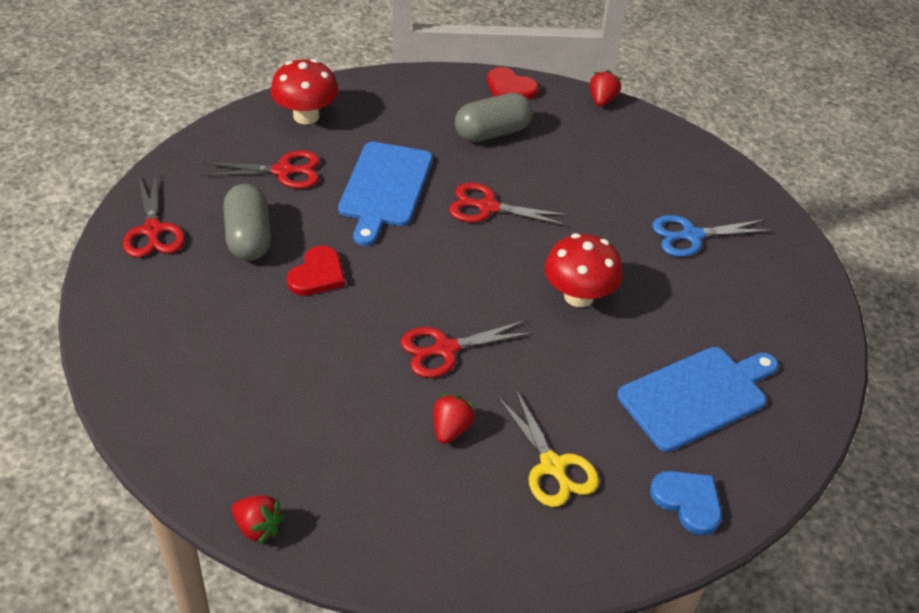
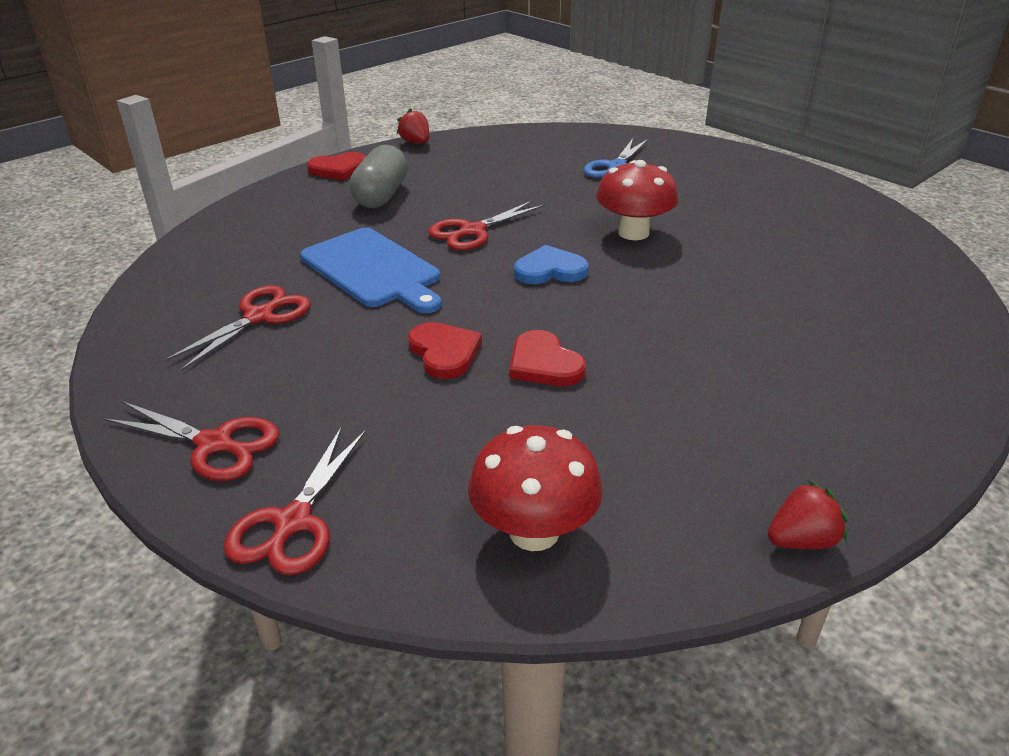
camera: 50 degrees left, 10 degrees down
grey capsule [223,184,271,260] -> none
red mushroom [271,59,339,125] -> red mushroom moved to [468,425,603,551]
red scissors [401,320,534,378] -> red scissors moved to [223,428,366,575]
red strawberry [433,394,476,444] -> none
yellow scissors [498,390,599,507] -> none
blue cutting board [617,347,778,452] -> none
blue heart [650,471,722,535] -> blue heart moved to [514,245,588,284]
none -> red heart [509,330,586,386]

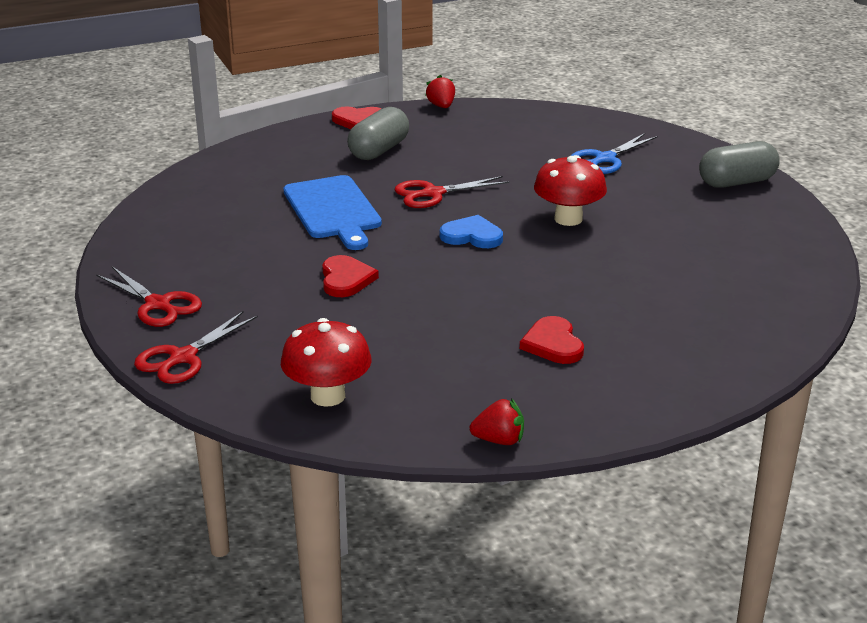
camera: 20 degrees right, 5 degrees down
red scissors [164,285,311,371] -> none
red heart [509,330,586,386] -> red heart moved to [520,316,584,364]
none -> grey capsule [699,141,780,188]

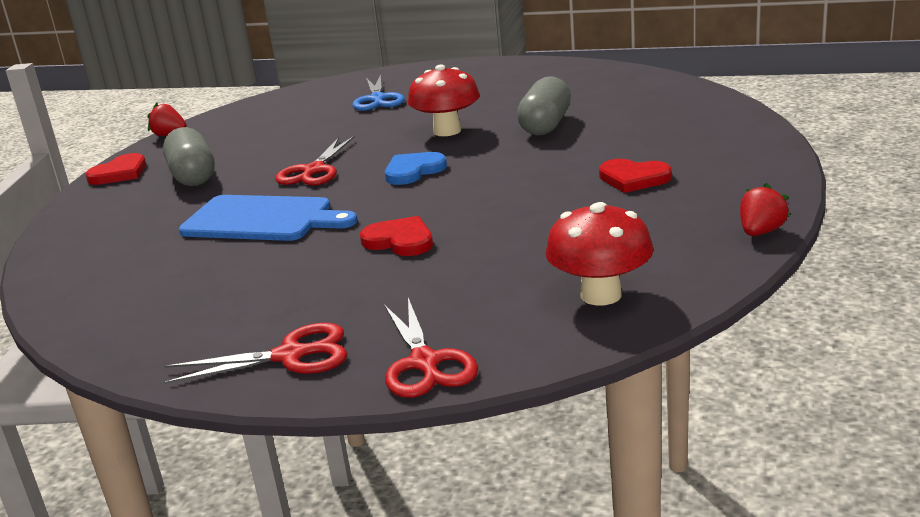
camera: 50 degrees left, 5 degrees down
grey capsule [699,141,780,188] -> grey capsule moved to [517,76,571,136]

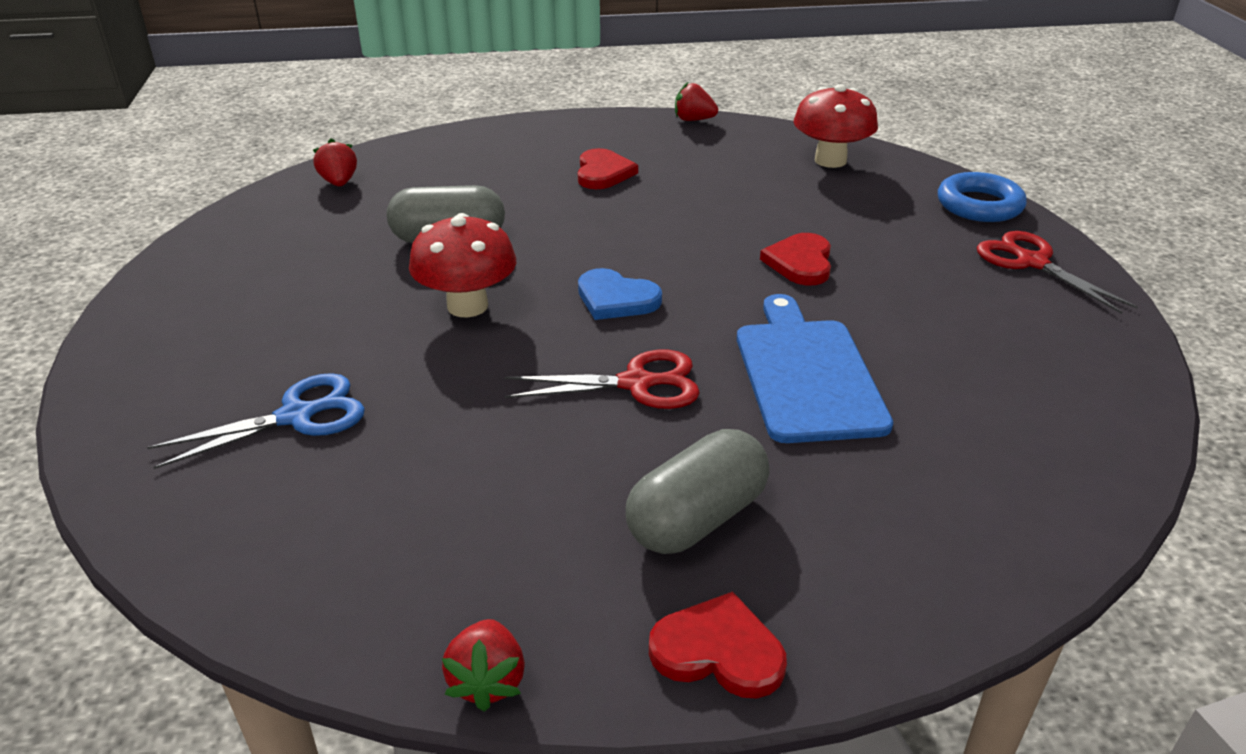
camera: 115 degrees left, 10 degrees up
red scissors [384,298,478,398] -> blue ring [938,172,1027,222]
none -> red strawberry [313,138,357,186]

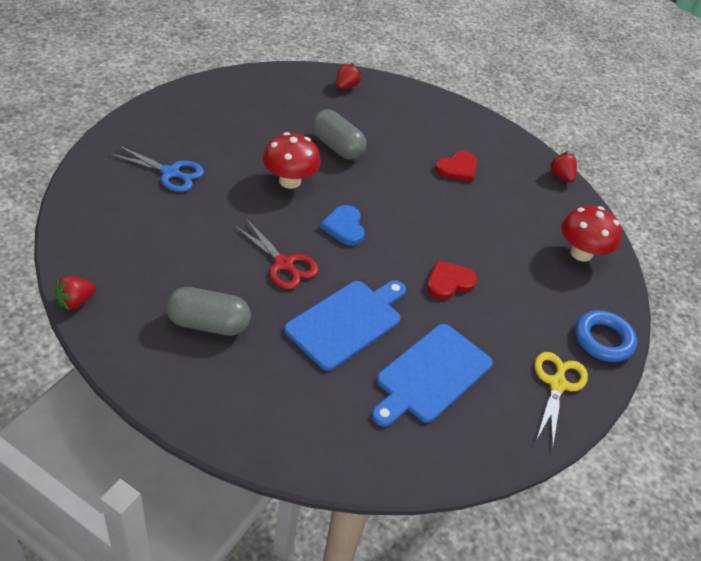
camera: 45 degrees right, 10 degrees up
red heart [649,591,787,698] -> none
red scissors [977,231,1138,314] -> yellow scissors [535,352,588,449]
none -> blue cutting board [372,324,493,427]

